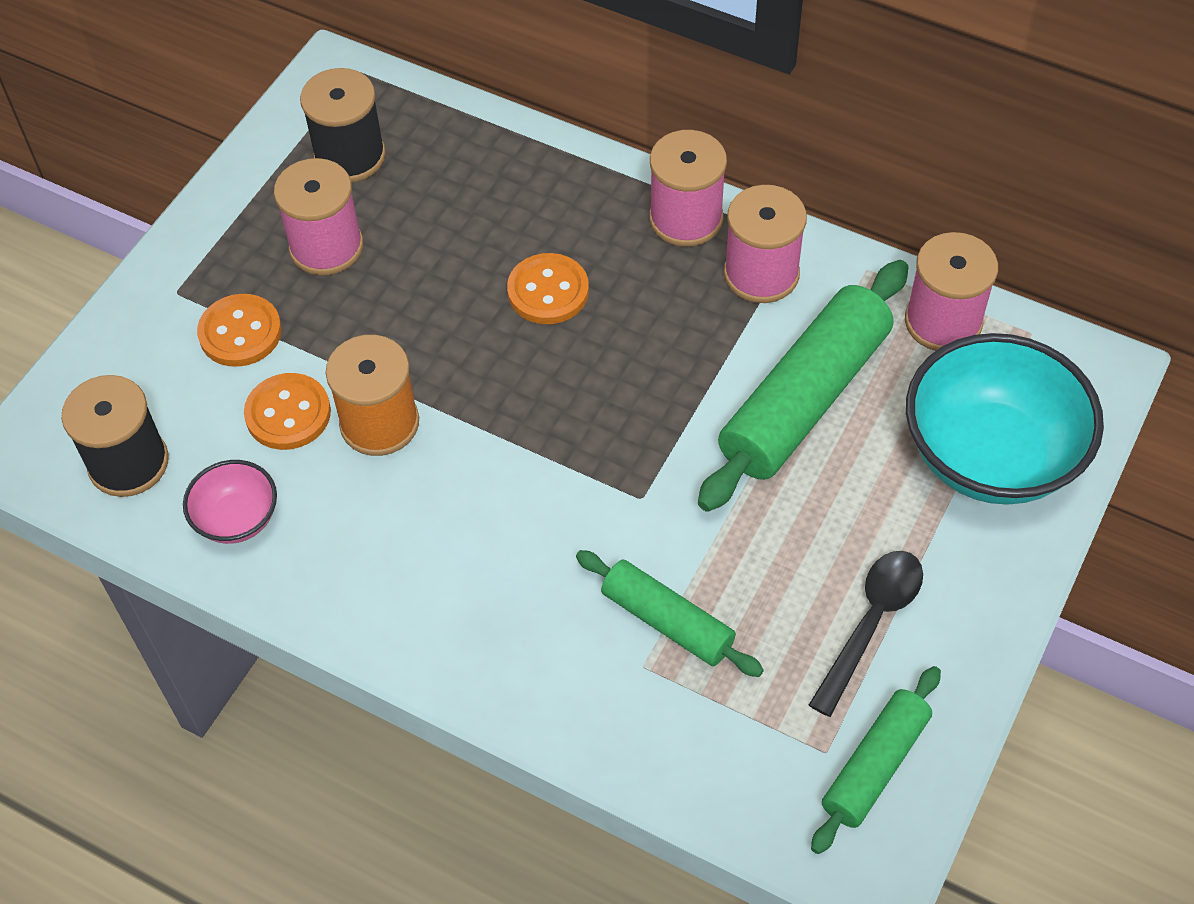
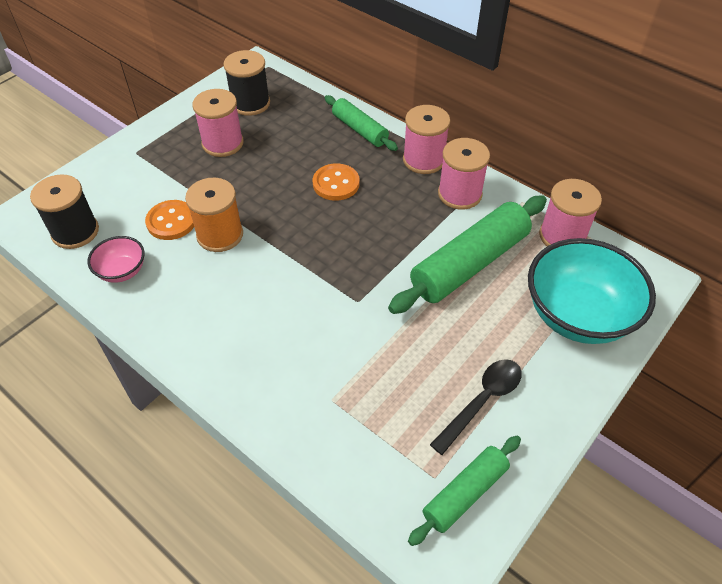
camera: 10 degrees right, 5 degrees down
orange button [197,294,282,367] -> none
green rolling pin [576,550,764,677] -> green rolling pin moved to [325,95,398,151]

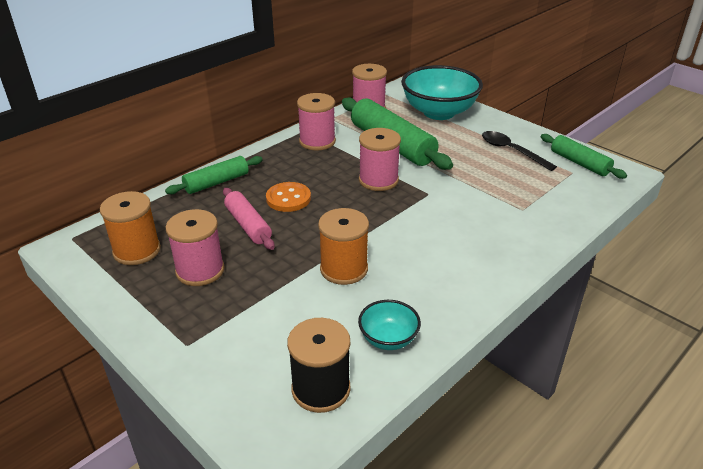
camera: 85 degrees left, 15 degrees down
pink bowl [87,236,145,283] -> turquoise bowl [358,300,421,350]
orange button [145,200,194,240] -> none
black spool [224,50,270,116] -> orange spool [100,191,161,265]
pink spool [403,105,450,174] -> pink spool moved to [359,128,401,191]
none -> pink rolling pin [223,188,275,250]

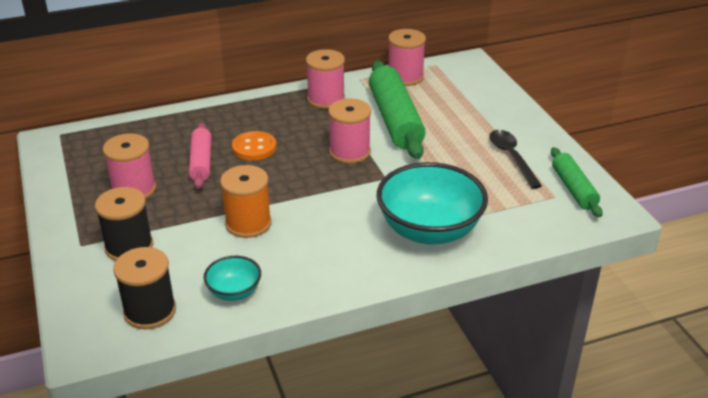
camera: 25 degrees right, 0 degrees up
orange spool [100,191,161,265] -> none
green rolling pin [165,156,263,194] -> none
turquoise bowl [401,65,483,120] -> turquoise bowl moved to [377,162,488,245]
none -> black spool [95,187,153,261]

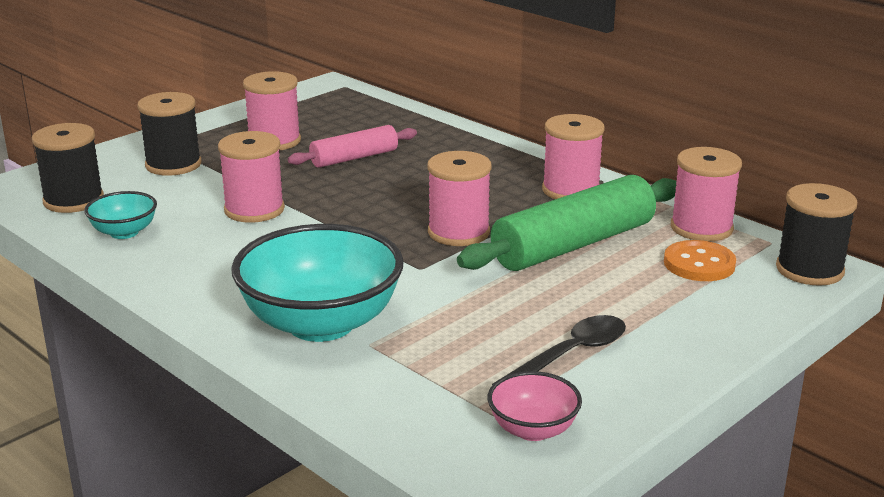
camera: 65 degrees right, 10 degrees down
orange spool [220,165,271,238] -> pink spool [218,131,285,223]
orange button [232,131,276,161] -> orange button moved to [664,240,736,281]
green rolling pin [551,147,603,217] -> pink bowl [488,371,582,441]
none -> black spool [776,183,857,286]

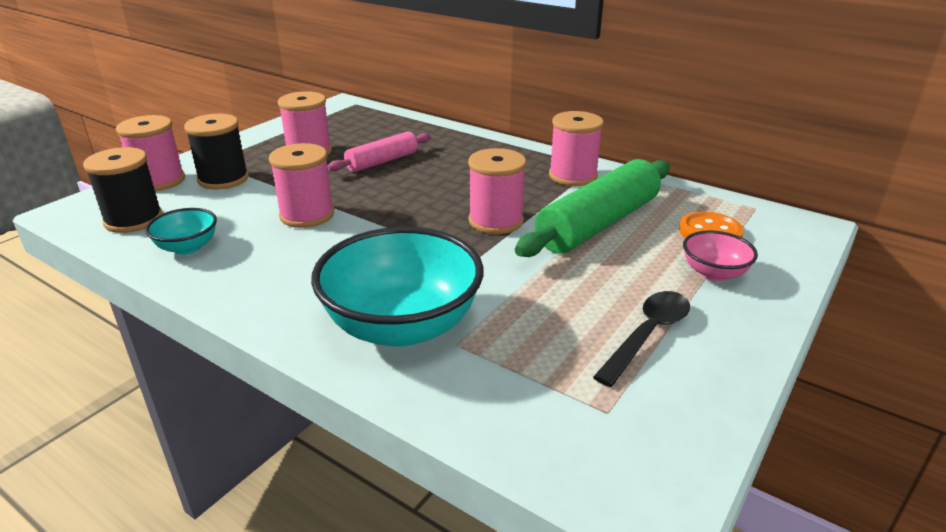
camera: 10 degrees left, 5 degrees up
pink bowl [488,371,582,441] -> pink bowl moved to [683,230,758,281]
pink spool [671,147,742,241] -> pink spool moved to [116,115,185,191]
black spool [776,183,857,286] -> none

